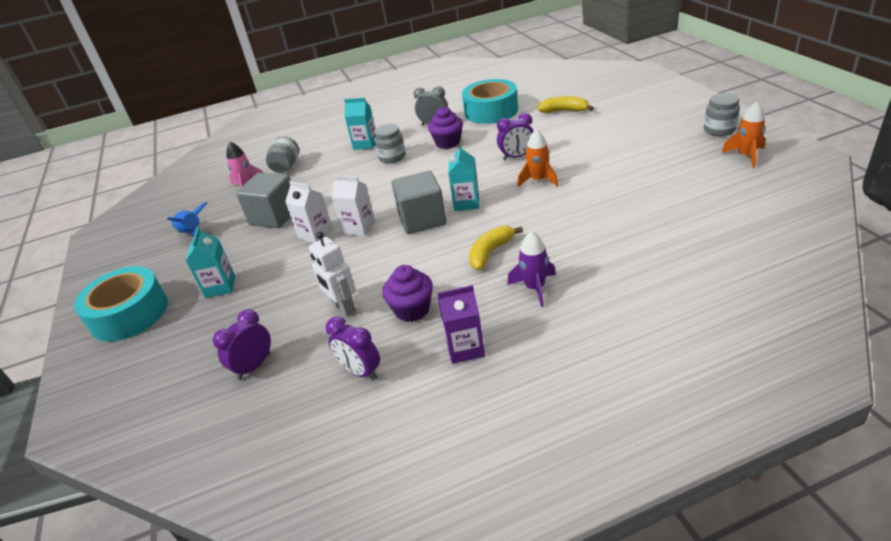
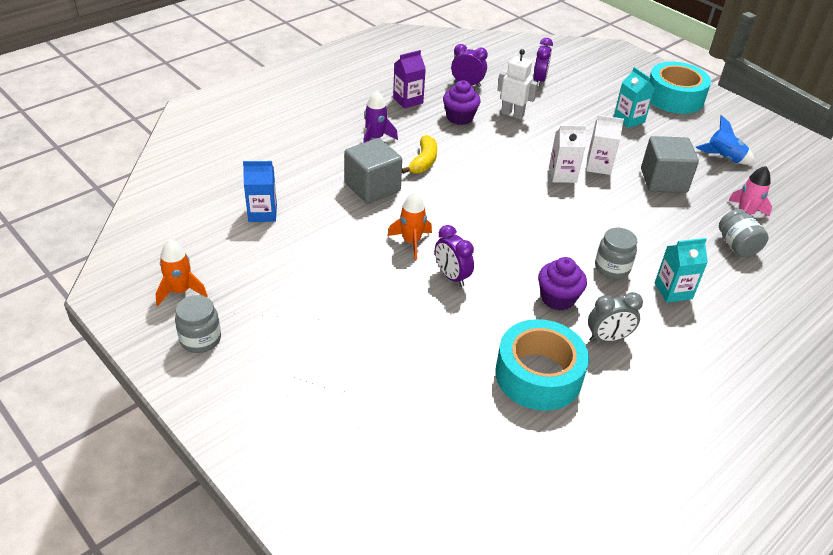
camera: 150 degrees right, 5 degrees up
grey cube [392,171,446,234] -> grey cube moved to [345,138,402,204]
turquoise carton [448,144,479,211] -> none
purple clock [497,113,534,160] -> purple clock turned 90 degrees counterclockwise [435,225,474,287]
yellow banana [537,96,594,113] -> none
none -> blue carton [243,161,277,222]

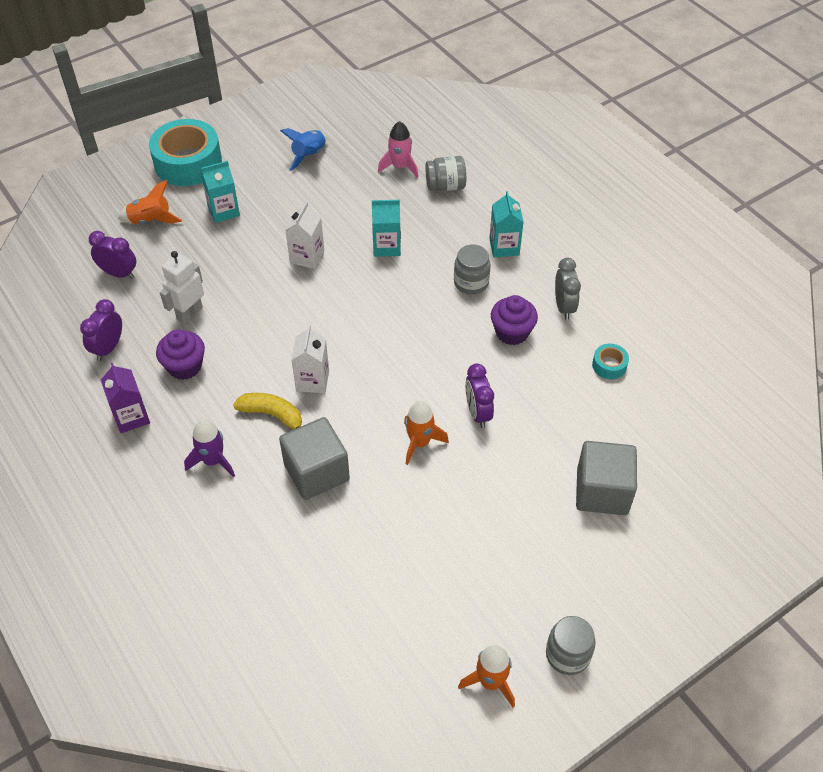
camera: 80 degrees left, 10 degrees up
blue carton [243,161,277,222] -> none
purple clock [435,225,474,287] -> purple clock turned 105 degrees clockwise [465,363,494,428]
turquoise tape [495,319,589,411] -> turquoise tape [592,344,629,379], size x0.44
white carton [549,125,586,183] -> white carton moved to [291,325,329,393]
grey cube [641,136,699,193] -> grey cube moved to [576,441,637,515]
none -> orange rocket [118,180,182,224]
none -> turquoise carton [372,200,401,257]

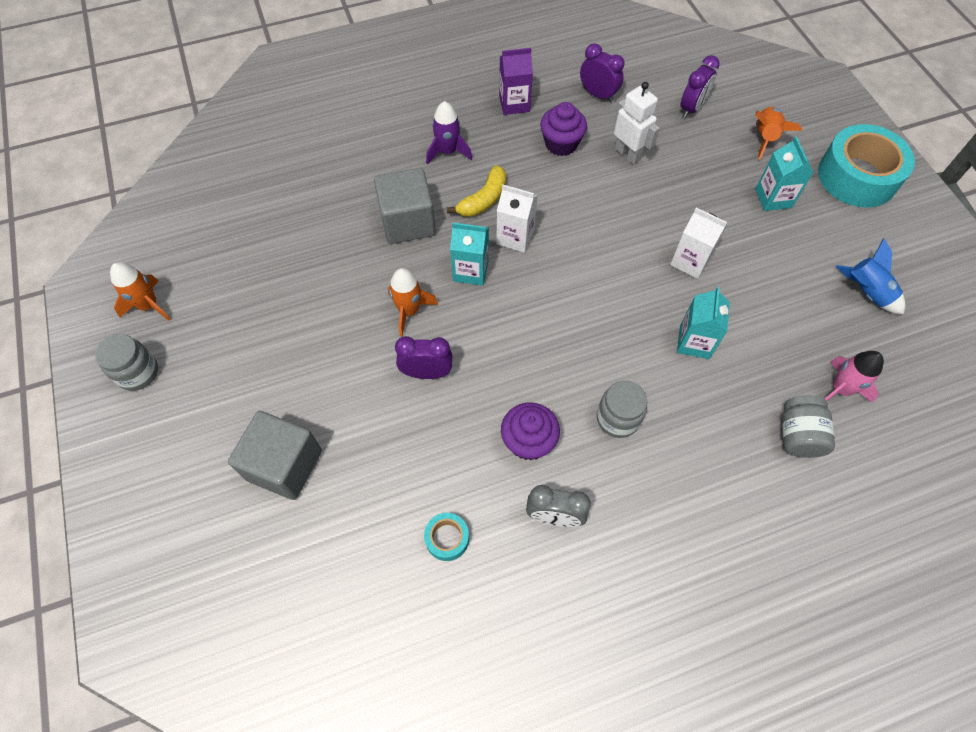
camera: 105 degrees right, 10 degrees up
turquoise carton [489,191,523,257] -> turquoise carton moved to [450,222,489,286]

